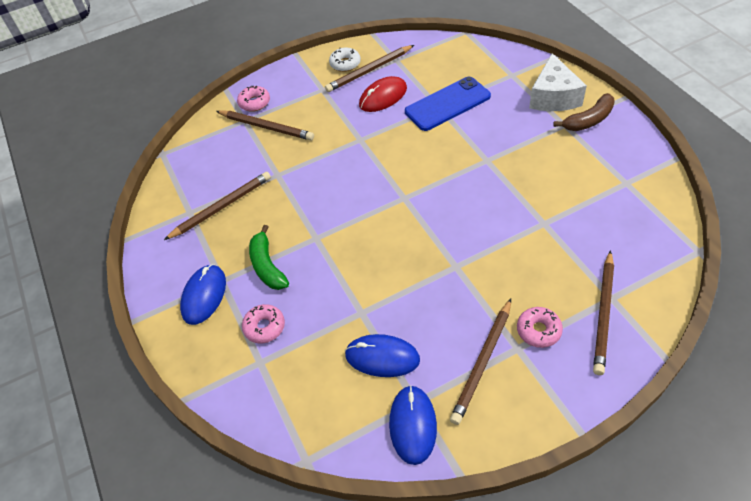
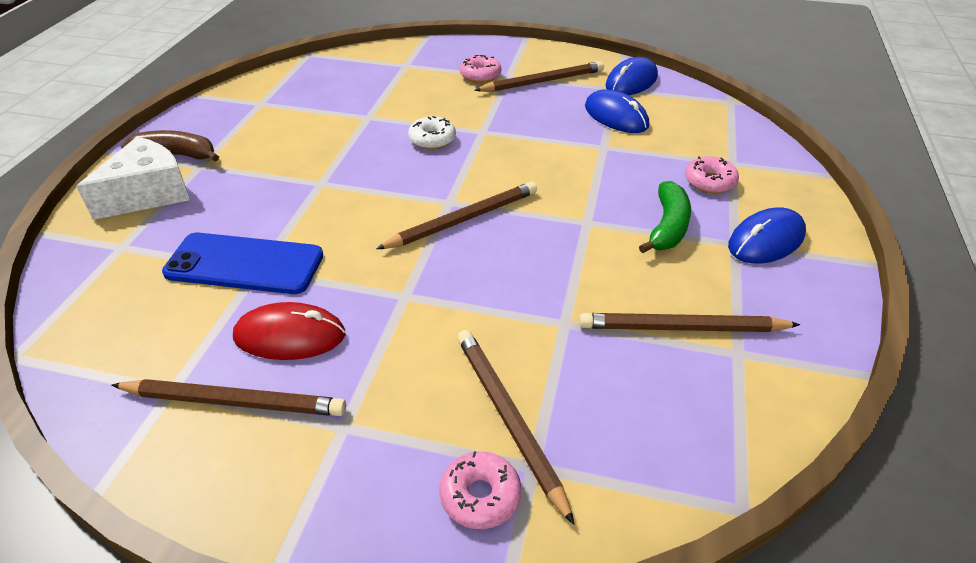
camera: 145 degrees left, 10 degrees down
white donut [329,48,361,72] -> white donut moved to [408,116,456,150]
brown pencil [593,250,614,375] -> brown pencil moved to [376,182,537,249]

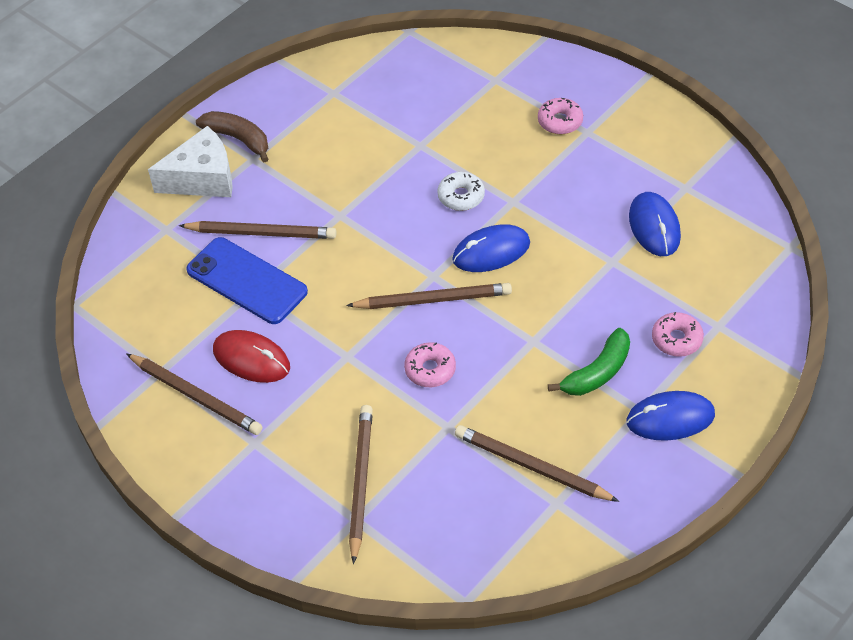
camera: 30 degrees right, 10 degrees up
pink donut [439,451,521,529] -> pink donut moved to [404,342,456,387]
brown pencil [474,61,604,92] -> brown pencil moved to [179,221,337,239]
blue mouse [605,57,658,95] -> blue mouse moved to [452,224,530,272]

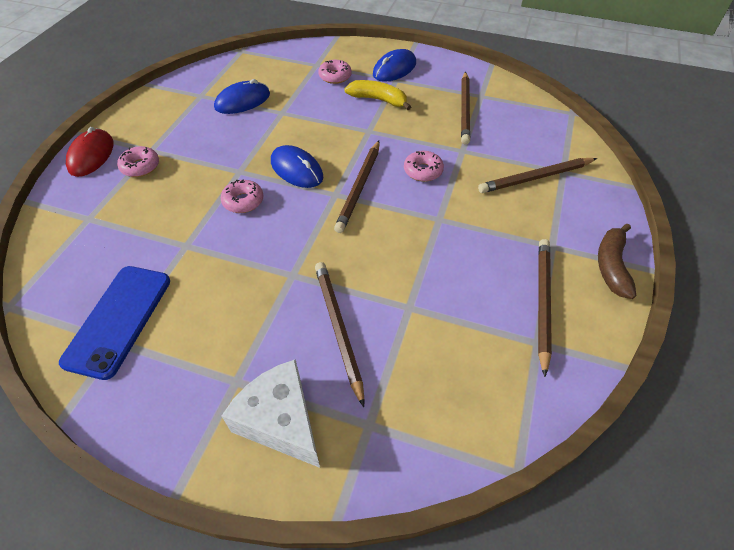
camera: 115 degrees left, 0 degrees up
blue phone [186,237,308,324] -> blue phone moved to [59,266,170,380]
brown banana [196,111,268,162] -> brown banana moved to [598,224,636,299]
red mouse [213,330,290,383] -> red mouse moved to [66,127,114,177]
brown pencil [346,283,512,309] -> brown pencil turned 135 degrees counterclockwise [334,141,380,233]
white donut [438,172,485,211] -> pink donut [221,179,264,213]
green banana [548,328,630,396] -> yellow banana [344,80,411,110]
blue mouse [627,391,715,441] -> blue mouse turned 75 degrees clockwise [373,49,416,82]

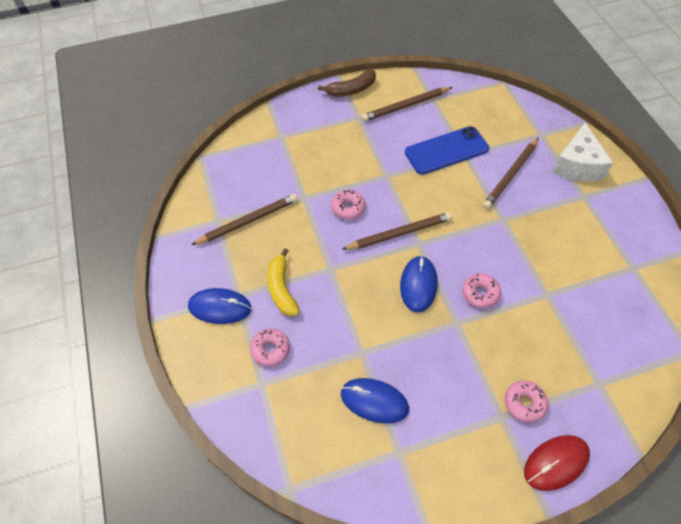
camera: 125 degrees left, 5 degrees up
blue phone [59,266,170,380] -> blue phone moved to [405,126,489,175]
brown pencil [478,158,597,193] -> none

